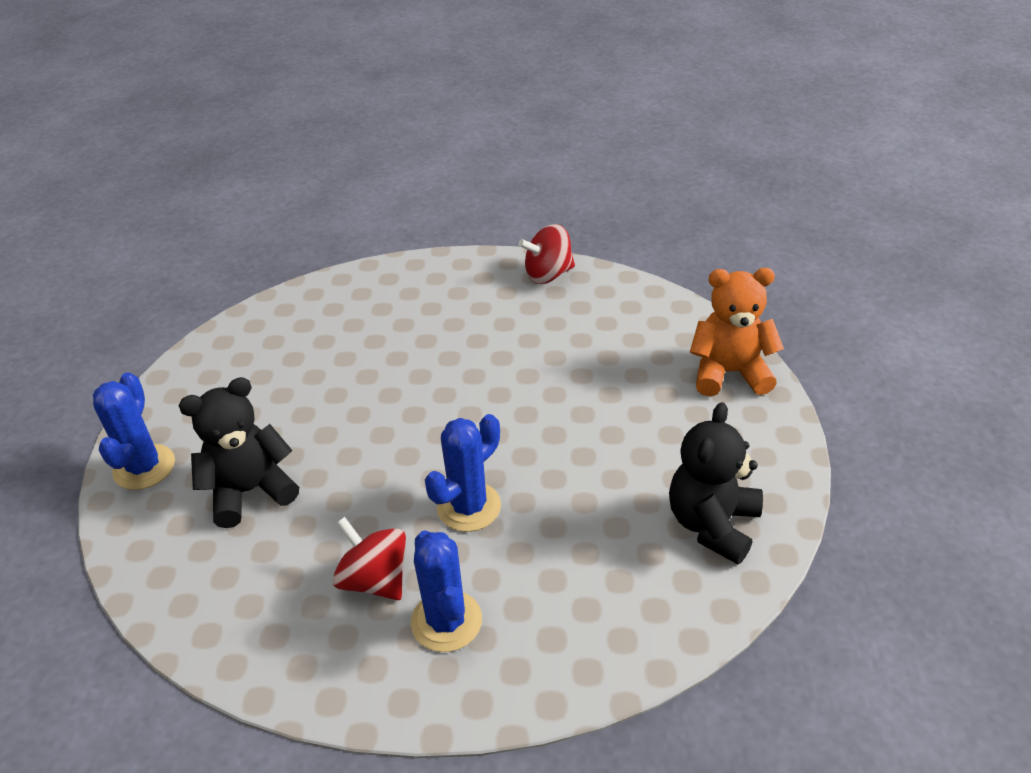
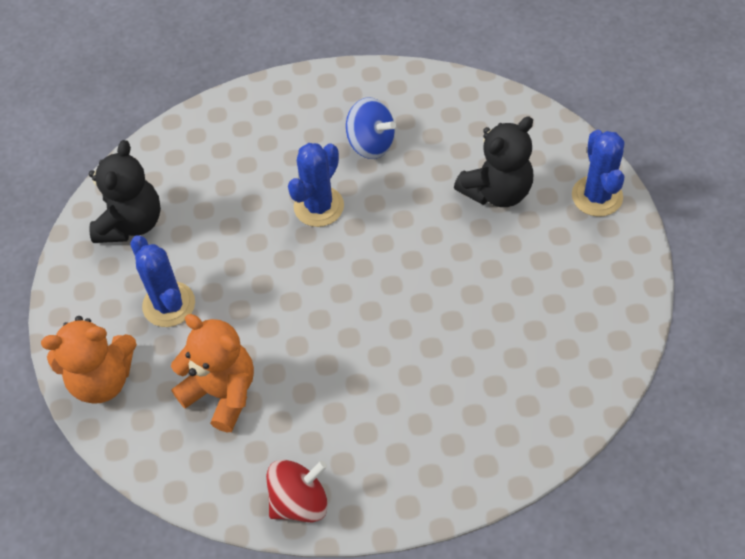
camera: 170 degrees right, 15 degrees up
red spinning top [333,517,406,600] -> blue spinning top [346,97,396,159]
blue cactus [411,530,482,652] -> blue cactus moved to [130,235,195,327]
none -> orange teddy bear [171,314,254,432]

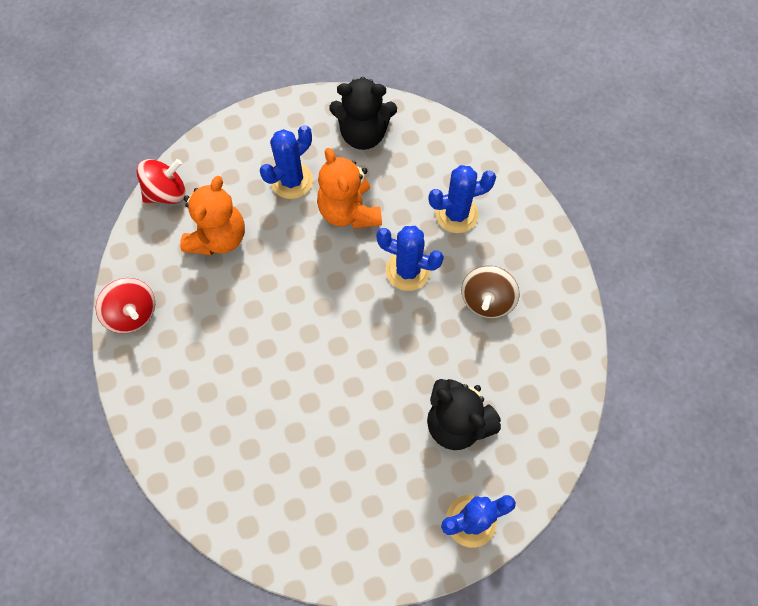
camera: 75 degrees right, 10 degrees up
orange teddy bear [41,316,137,404] -> orange teddy bear moved to [317,148,382,229]
blue spinning top [346,97,396,159] -> brown spinning top [461,266,519,318]
none -> red spinning top [137,159,186,204]
none -> blue cactus [429,165,496,233]

